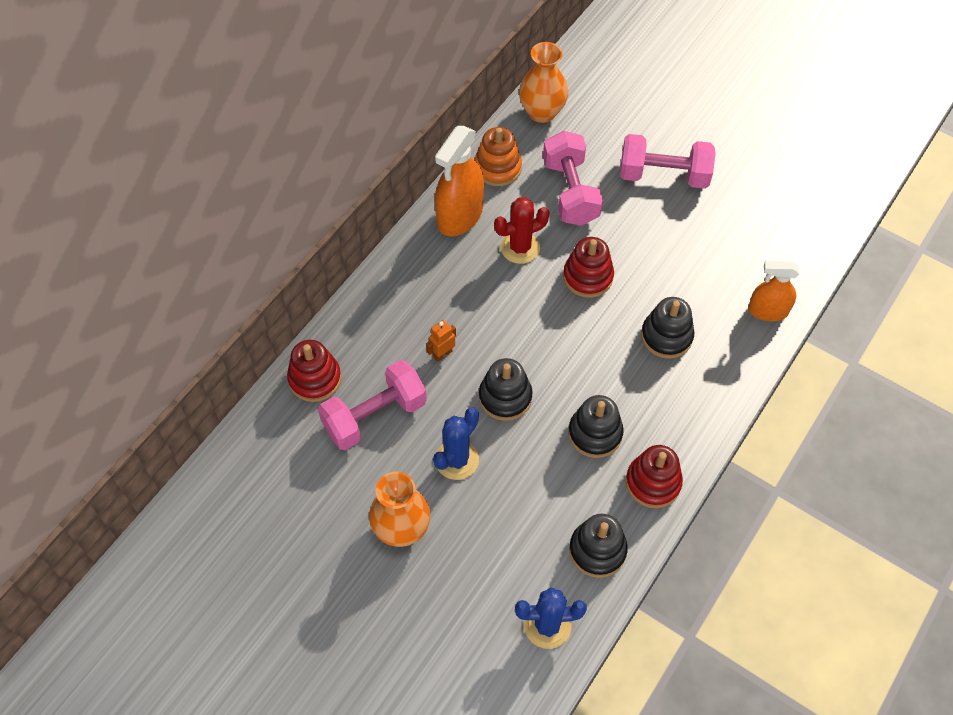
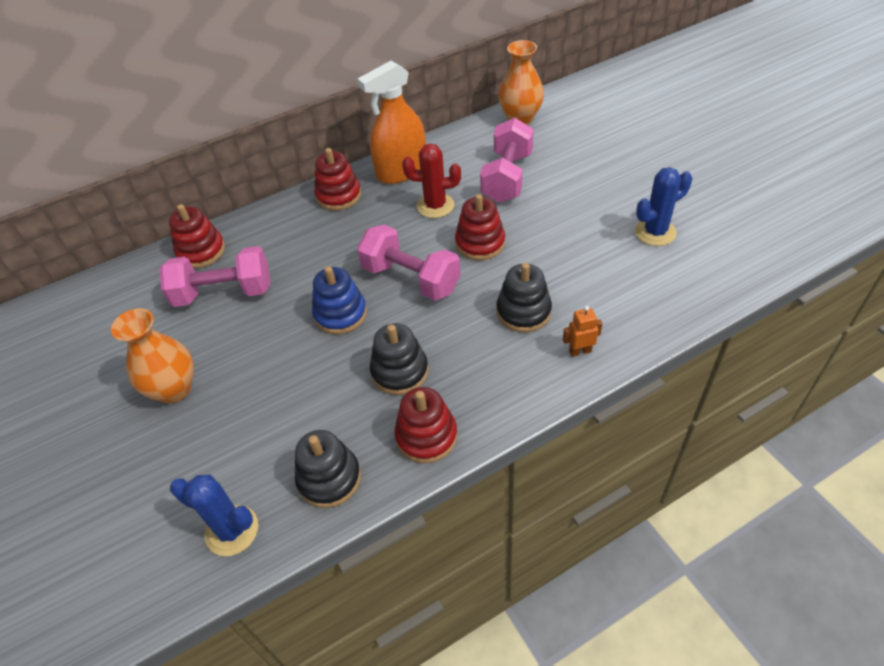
camera: 30 degrees right, 10 degrees down
orange robot [426,320,456,362] -> orange robot moved to [563,306,602,357]
blue cactus [433,408,479,480] -> blue cactus moved to [635,167,692,246]
orange stacking toy [475,127,522,186] -> none
black stacking toy [479,358,532,421] -> blue stacking toy [312,266,367,334]
pink dumbbell [620,134,716,189] -> pink dumbbell moved to [357,225,461,301]
orange spray bottle [748,261,799,321] -> none
none -> red stacking toy [314,148,361,211]

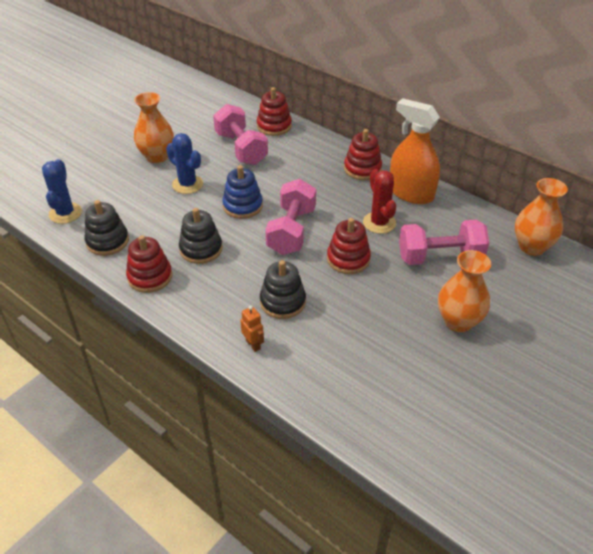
camera: 65 degrees right, 5 degrees down
blue cactus [635,167,692,246] -> blue cactus moved to [166,133,203,194]
none -> orange vase [438,250,491,332]

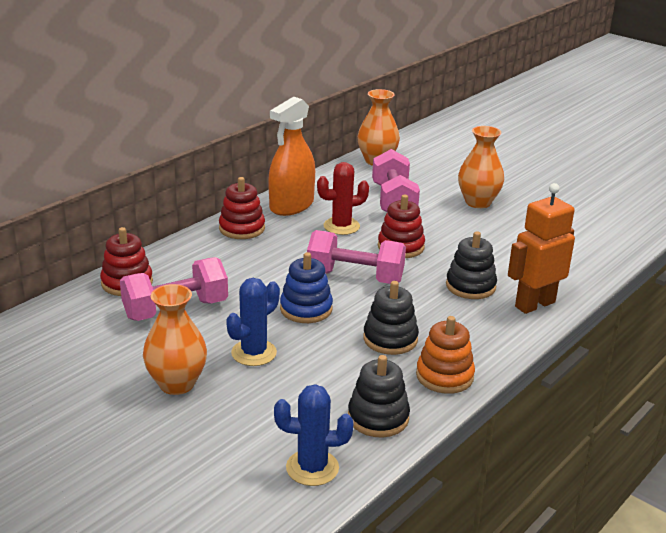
camera: 90 degrees left, 15 degrees down
red stacking toy [126,235,172,293] -> orange stacking toy [416,316,475,394]
orange robot [240,306,264,352] -> orange robot [508,183,575,314], size x2.19

